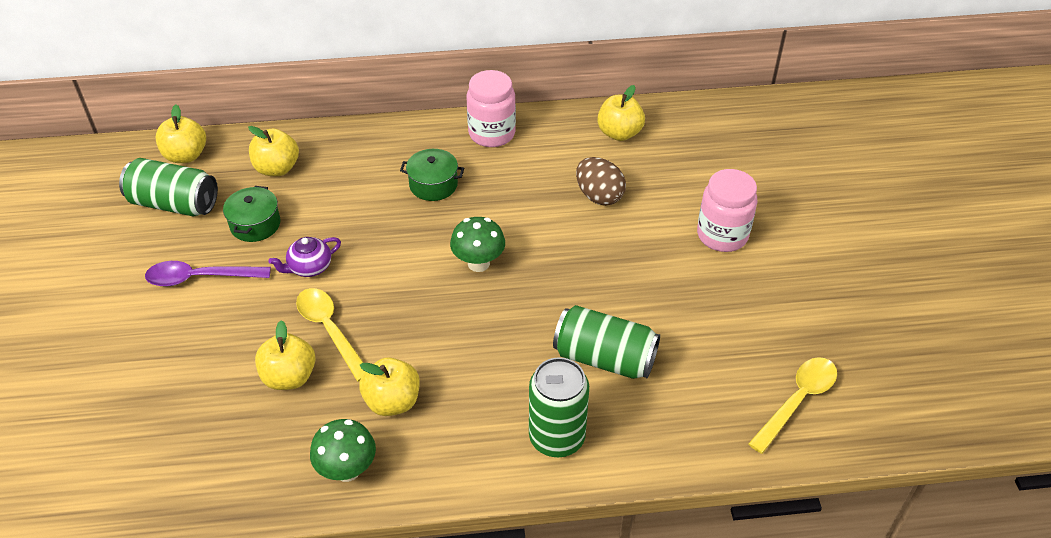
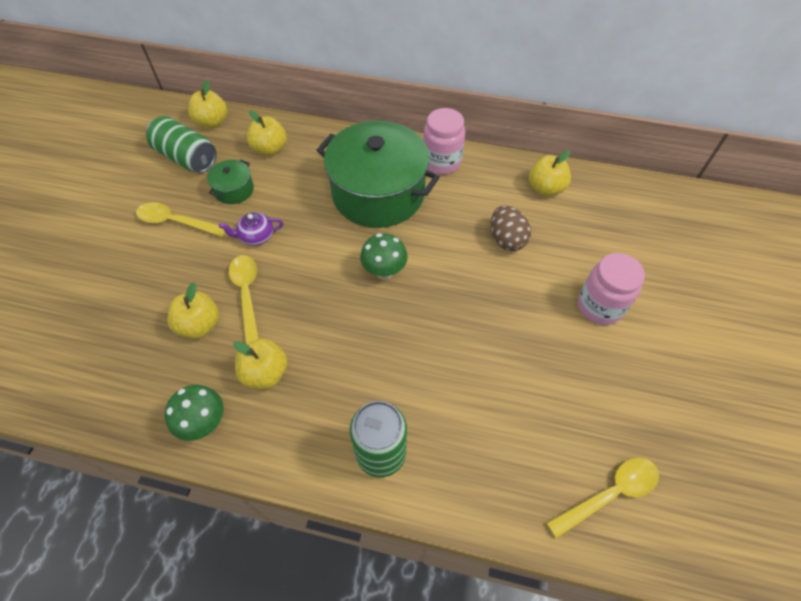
camera: 20 degrees right, 10 degrees up
purple spoon [145,261,271,287] -> yellow spoon [136,202,226,237]
green pot [400,149,464,201] -> green pot [316,121,440,228], size x2.34
green can [553,305,660,379] -> none

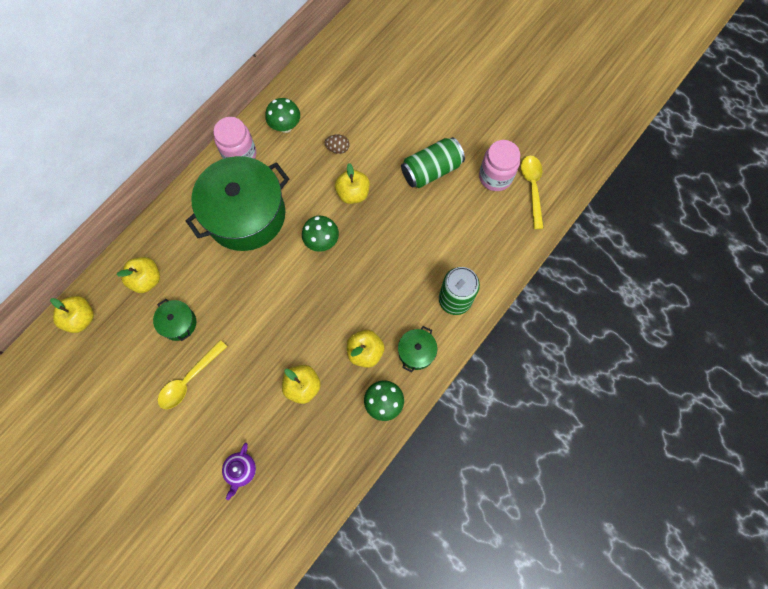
camera: 65 degrees left, 15 degrees up
green can [146,116,217,173] -> green can moved to [401,137,465,188]
purple teapot [219,212,283,246] -> purple teapot moved to [222,443,256,500]
yellow spoon [229,255,259,344] -> none
brown egg [491,205,531,251] -> brown egg [325,134,350,154], size x0.65
yellow apple [529,151,571,196] -> yellow apple moved to [335,163,370,204]
pink jar [578,253,645,325] -> pink jar moved to [479,140,520,191]
none -> green mushroom [265,98,300,133]
none -> green pot [398,326,438,372]

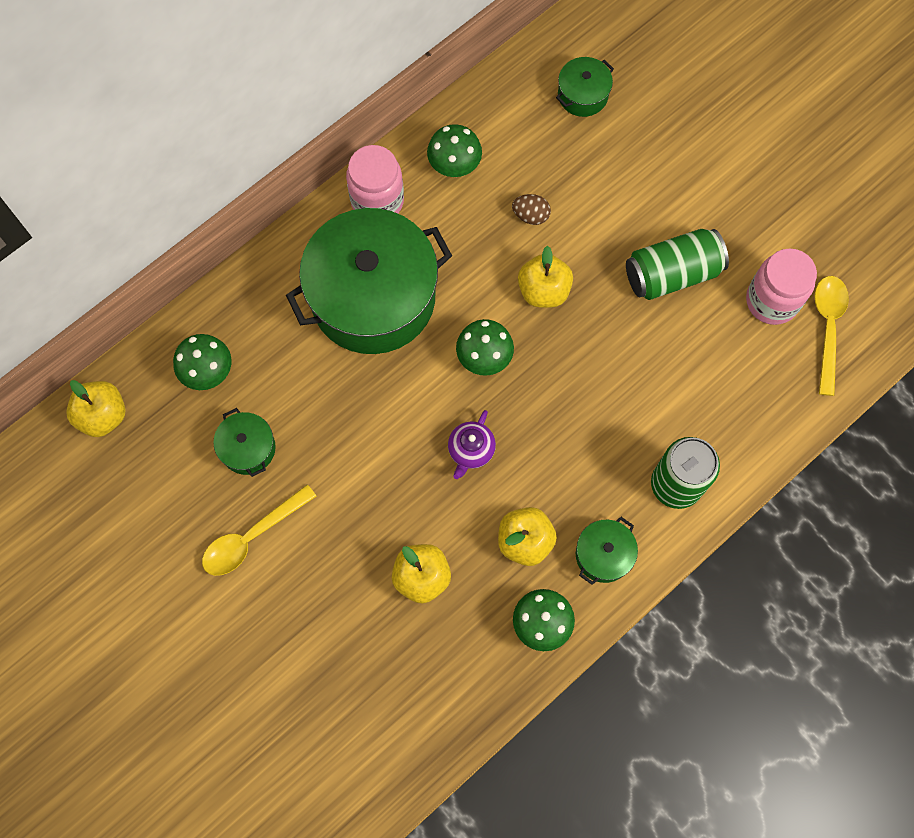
camera: 10 degrees right, 0 degrees up
yellow apple [117,257,160,293] -> green mushroom [173,334,232,390]
purple teapot [222,443,256,500] -> purple teapot moved to [448,410,496,479]
none -> green pot [556,57,614,117]

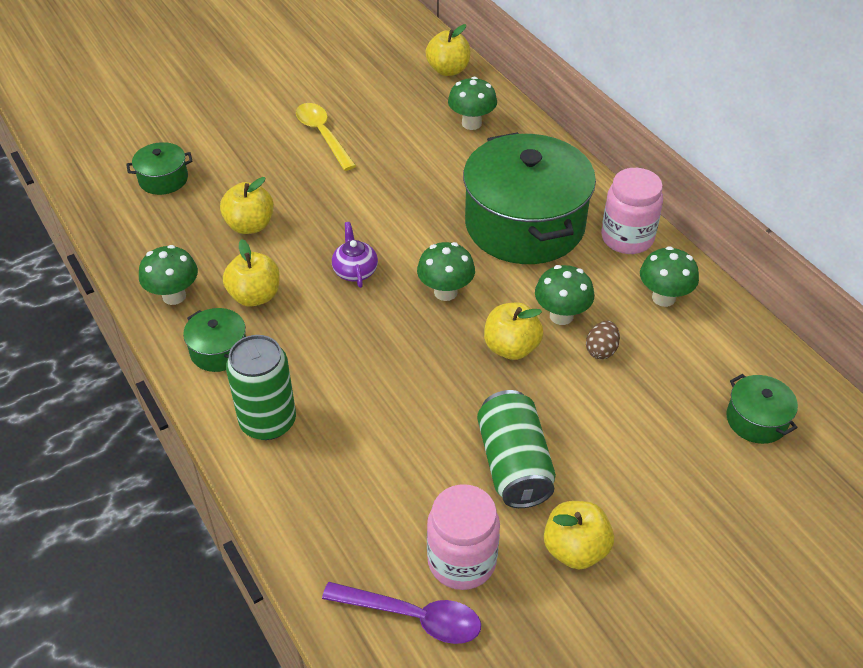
camera: 100 degrees right, 25 degrees down
green pot [213,408,276,477] -> green pot moved to [126,142,192,195]
purple teapot [448,410,496,479] -> purple teapot turned 45 degrees clockwise [332,222,378,288]
yellow spoon [815,276,849,396] -> purple spoon [322,582,481,644]
none -> green mushroom [535,265,594,325]
none -> yellow apple [544,501,614,569]

